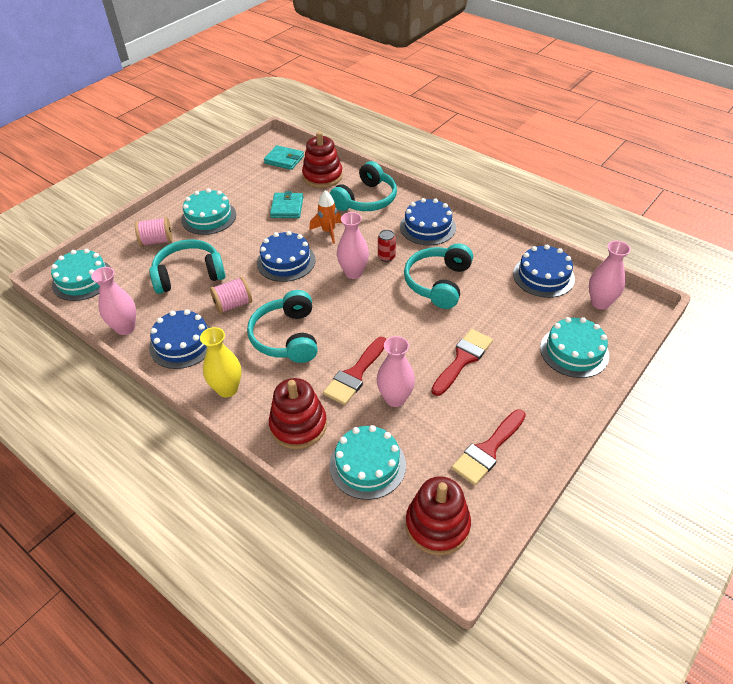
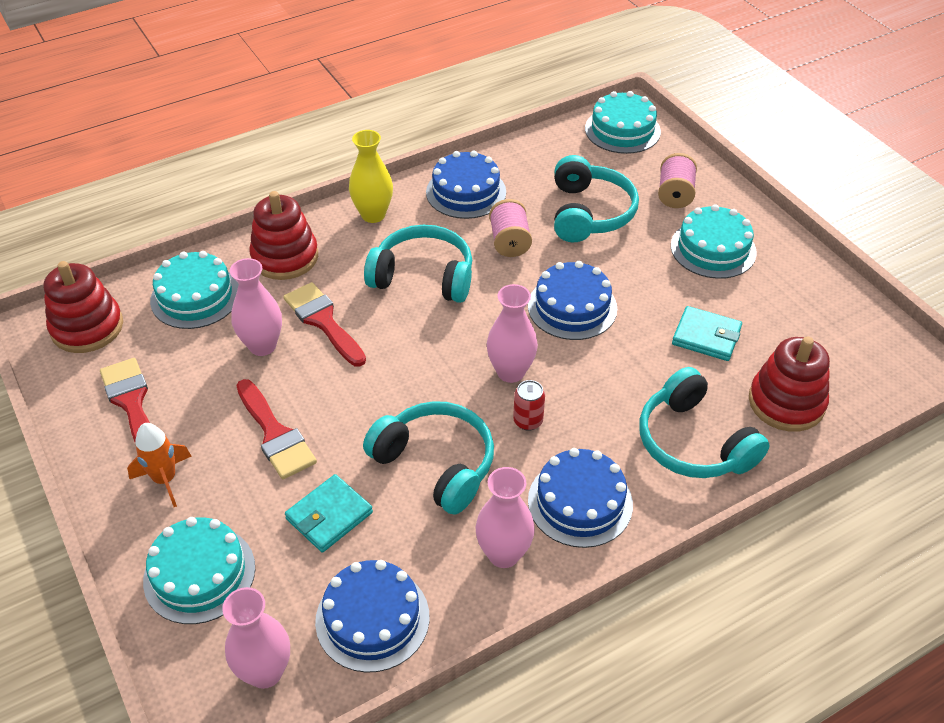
camera: 110 degrees right, 0 degrees up
pink vase [91,267,136,335] -> pink vase moved to [476,467,535,568]
turquoise wallet [264,145,304,170] -> turquoise wallet moved to [285,474,373,552]
orange rocket [310,190,342,244] -> orange rocket moved to [127,423,191,507]

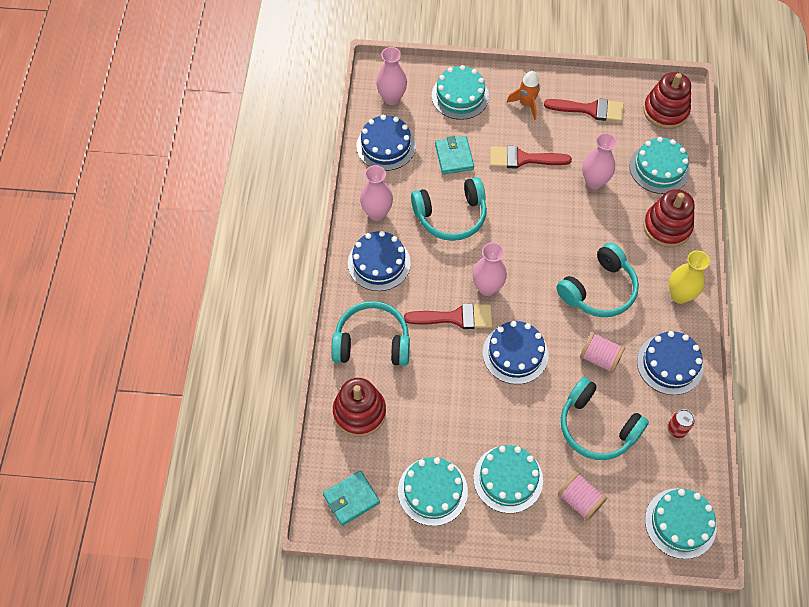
camera: 125 degrees right, 15 degrees up
red brush [283,282,366,367] -> red brush moved to [404,304,493,329]
red can [513,380,545,431] -> red can moved to [667,409,695,438]
turquoise wallet [672,306,742,361] -> turquoise wallet moved to [323,470,380,526]
none -> turquoise cake [398,457,468,526]

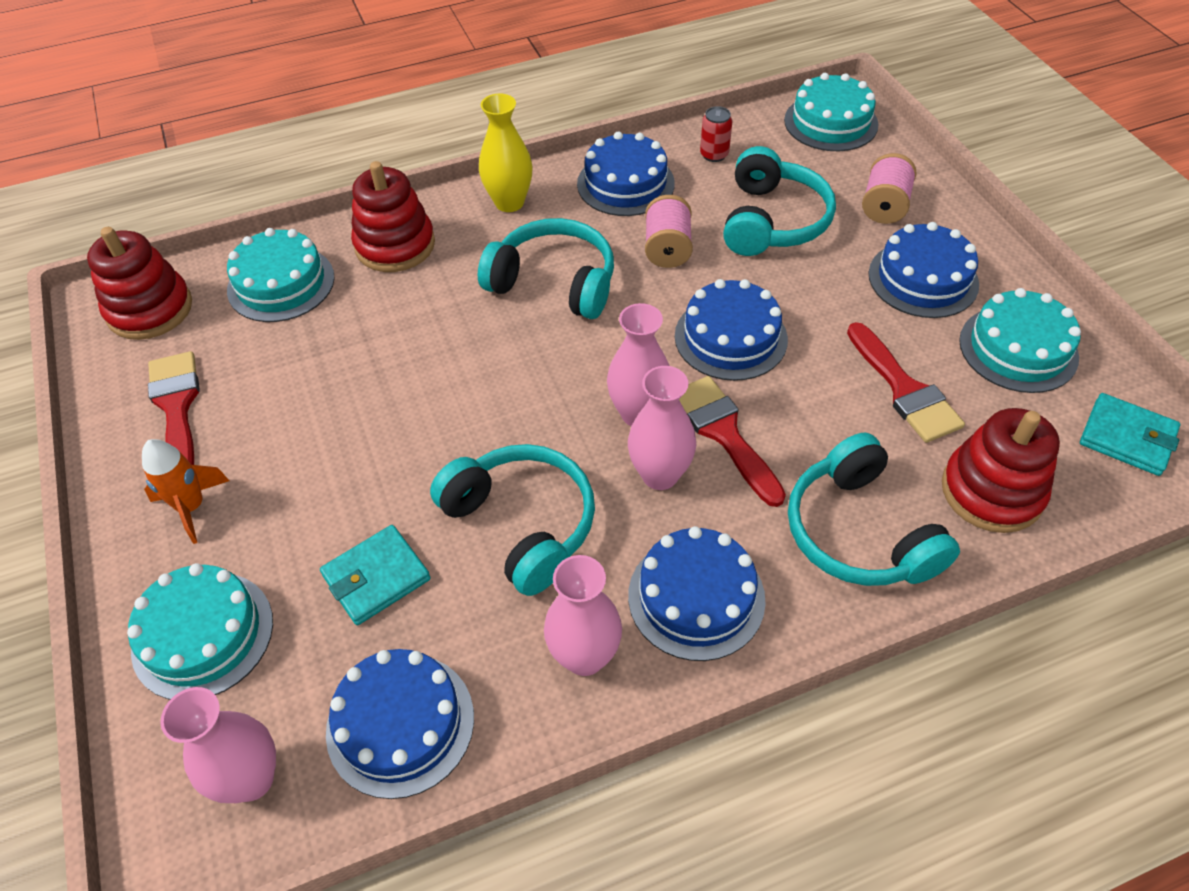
camera: 115 degrees left, 10 degrees down
turquoise cake [473,445,543,513] -> blue cake [868,222,979,318]
red brush [490,146,572,168] -> red brush moved to [847,322,965,443]
pink vase [582,133,617,189] -> pink vase moved to [628,366,696,490]

